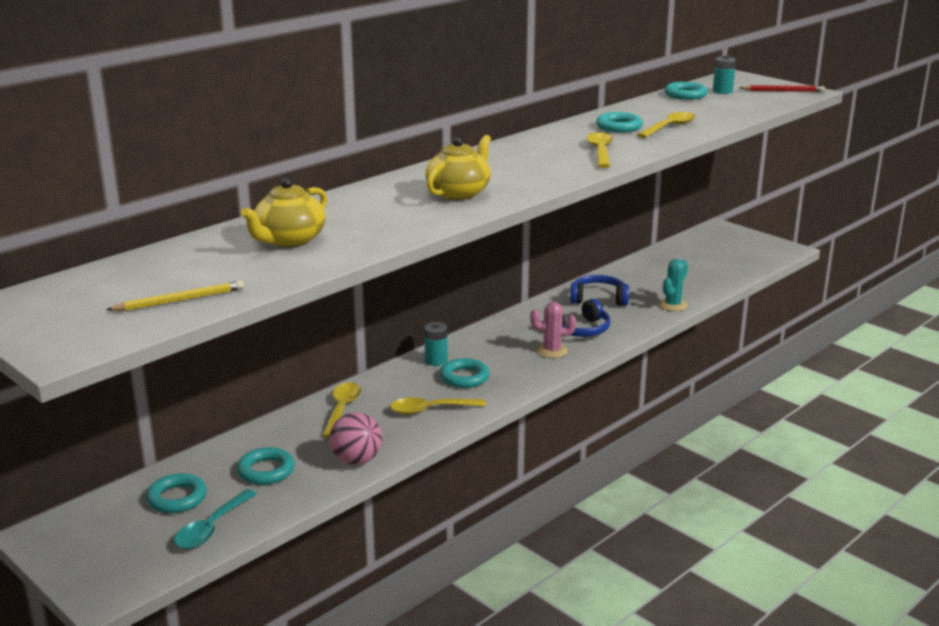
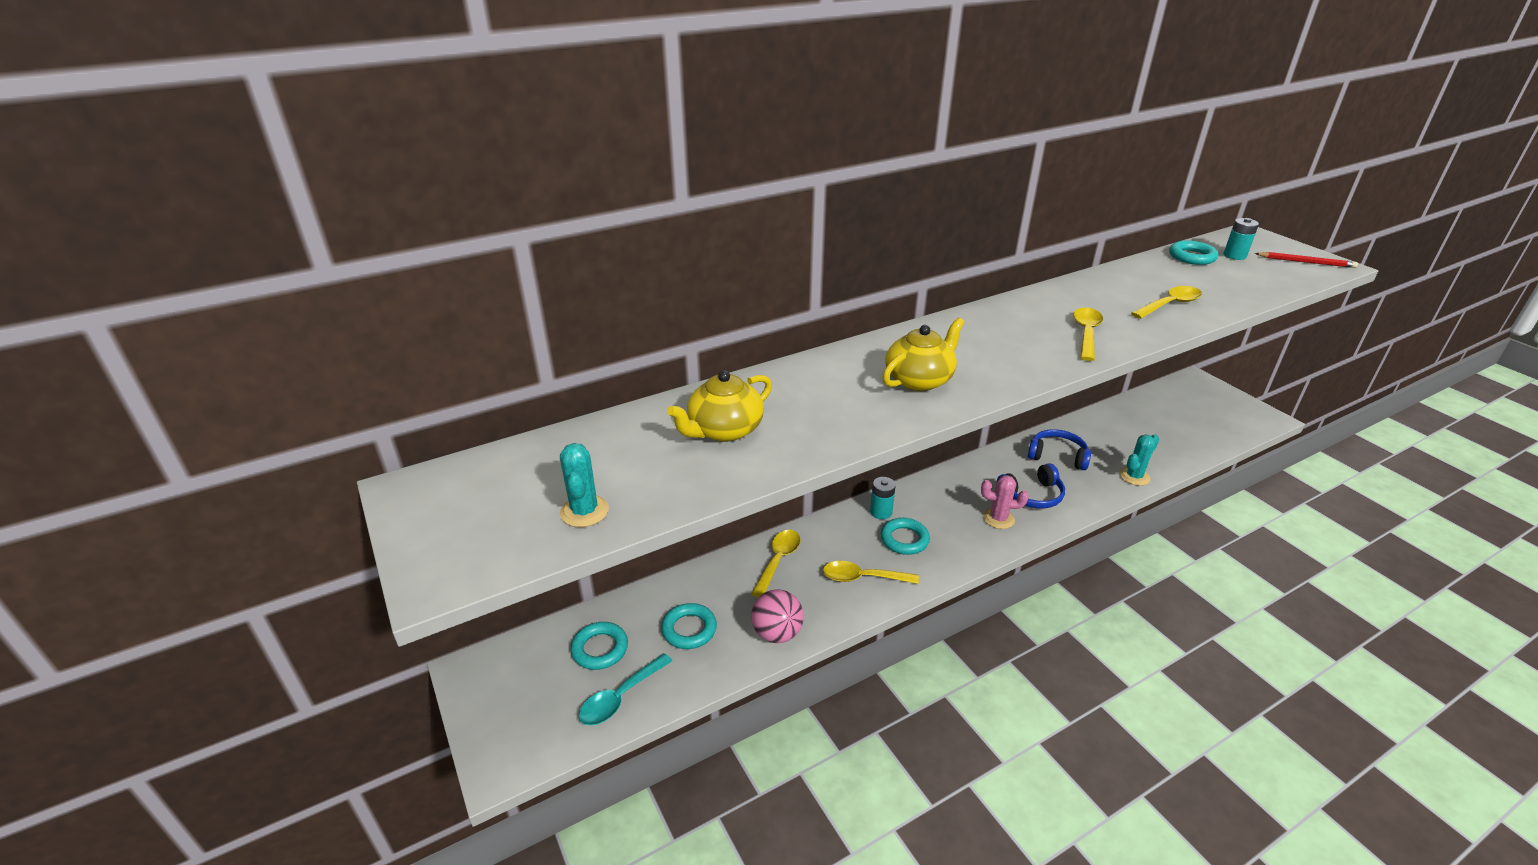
camera: 15 degrees right, 10 degrees up
yellow pencil [106,281,244,311] -> turquoise cactus [560,443,609,527]
turquoise ring [596,112,643,133] -> none

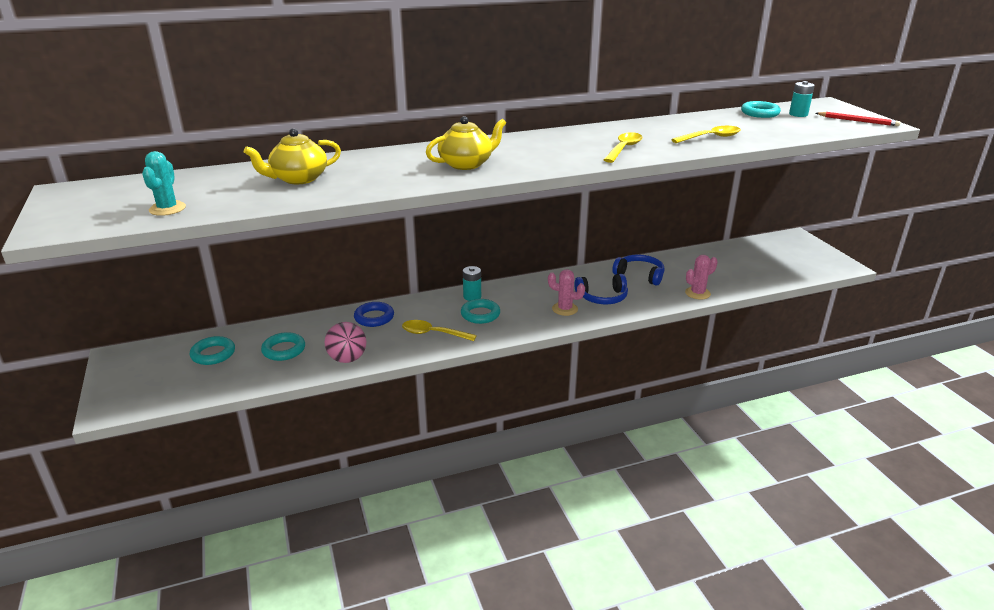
camera: 10 degrees right, 5 degrees down
turquoise spoon [579,653,672,726] -> none
yellow spoon [751,530,800,598] -> blue ring [354,302,394,327]
turquoise cactus [1119,434,1159,486] -> pink cactus [685,255,718,300]

